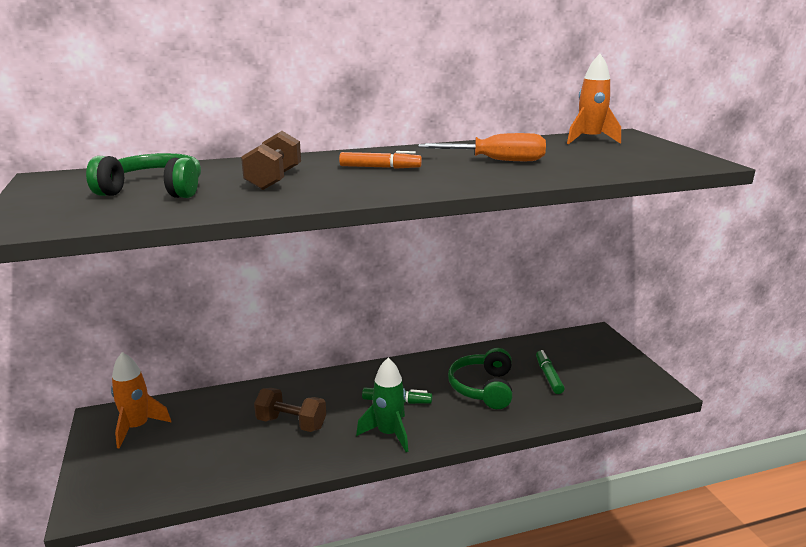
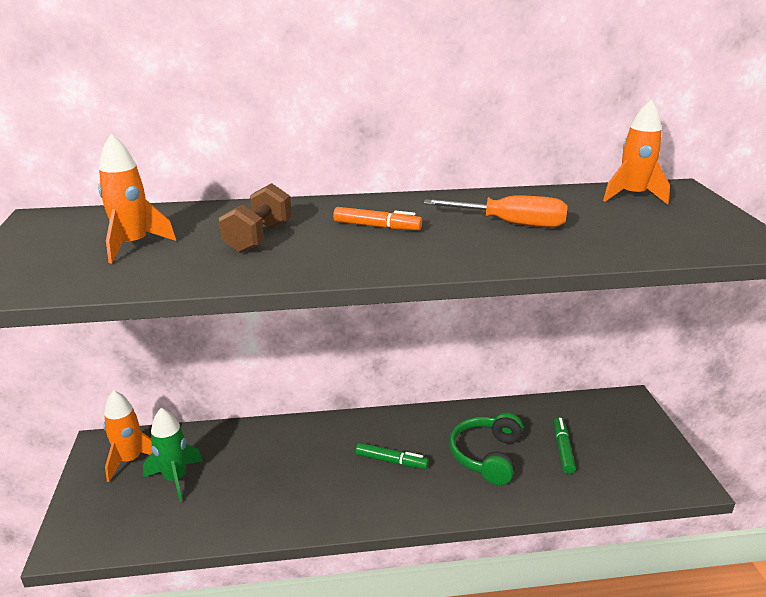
camera: 10 degrees right, 5 degrees up
green headphones [86,153,201,198] -> orange rocket [98,134,176,264]
brown dumbbell [254,388,326,432] -> none
green rocket [356,358,408,452] -> green rocket moved to [143,408,203,503]

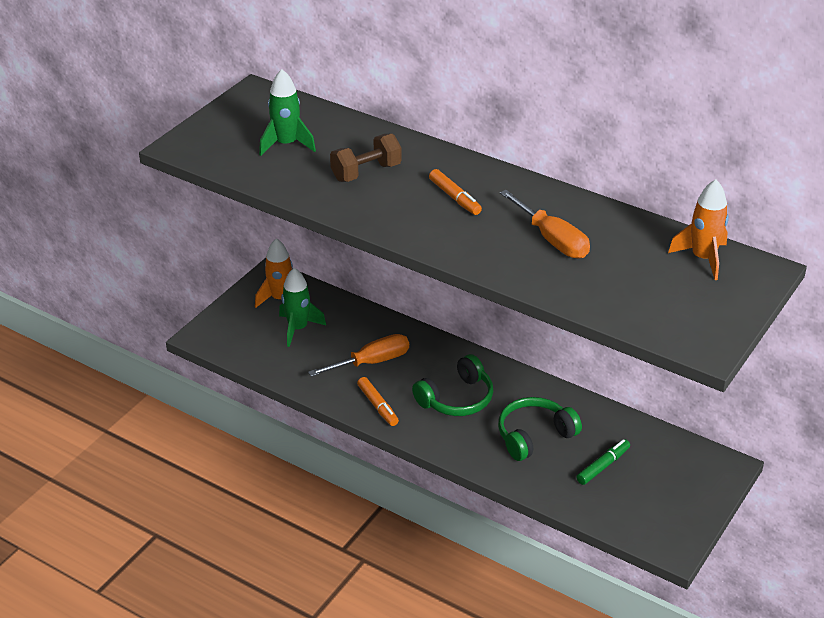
camera: 40 degrees right, 10 degrees up
orange rocket [98,134,176,264] -> green rocket [259,69,316,156]
green marker [356,443,429,469] -> green headphones [412,354,493,416]
none -> orange screwdriver [308,334,409,377]
none -> orange marker [357,377,399,426]

